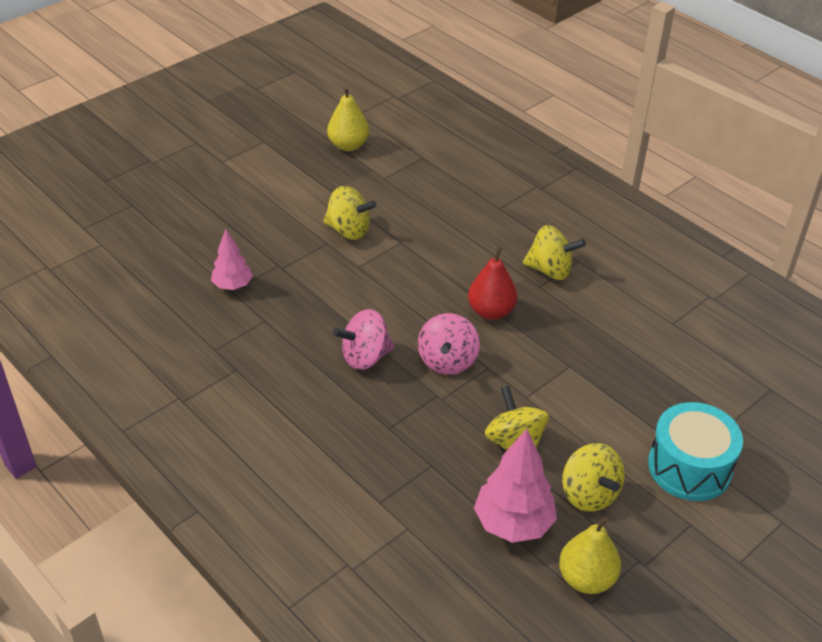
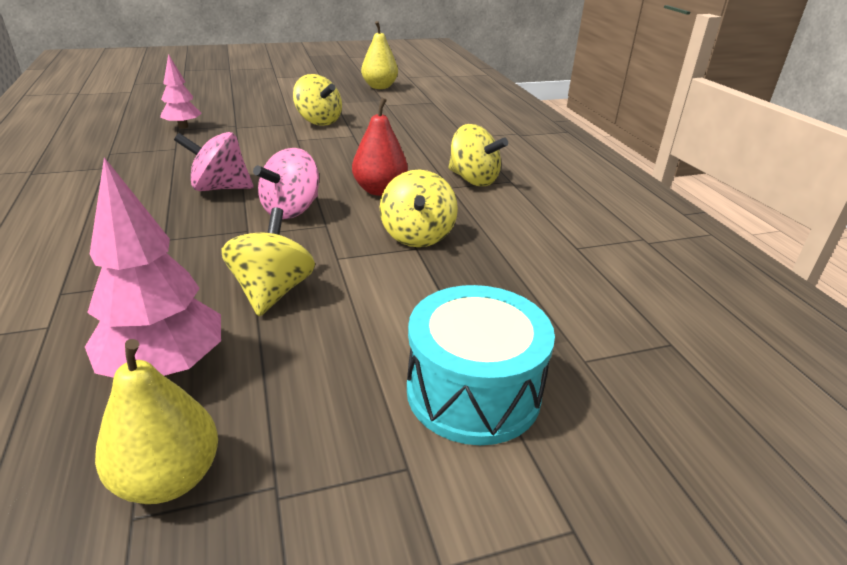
camera: 25 degrees right, 10 degrees down
yellow spinning top [562,443,625,512] -> yellow spinning top moved to [380,170,458,247]

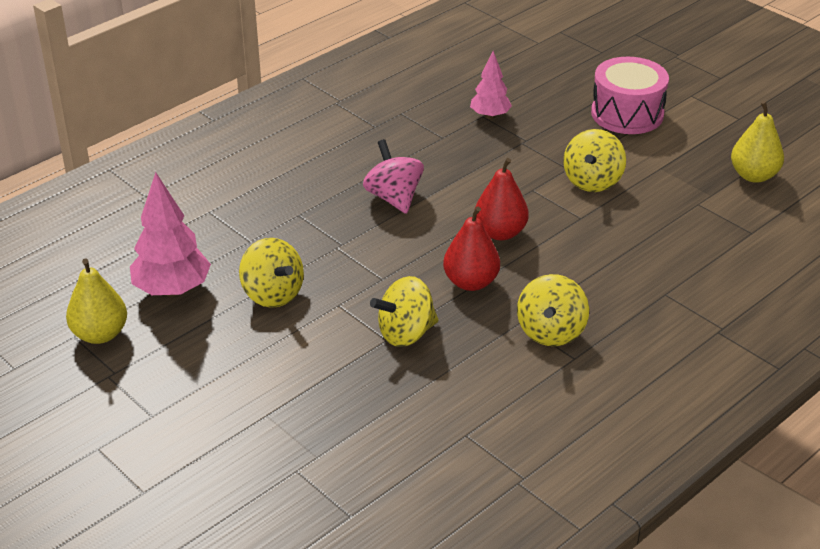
camera: 65 degrees right, 5 degrees up
yellow spinning top [221,207,315,316] -> yellow spinning top turned 75 degrees clockwise [239,238,304,308]
pink spinning top [253,148,319,219] -> none
turquoise drum [407,285,555,445] -> none
none -> red pear [475,158,529,241]
none -> pink drum [591,57,669,134]

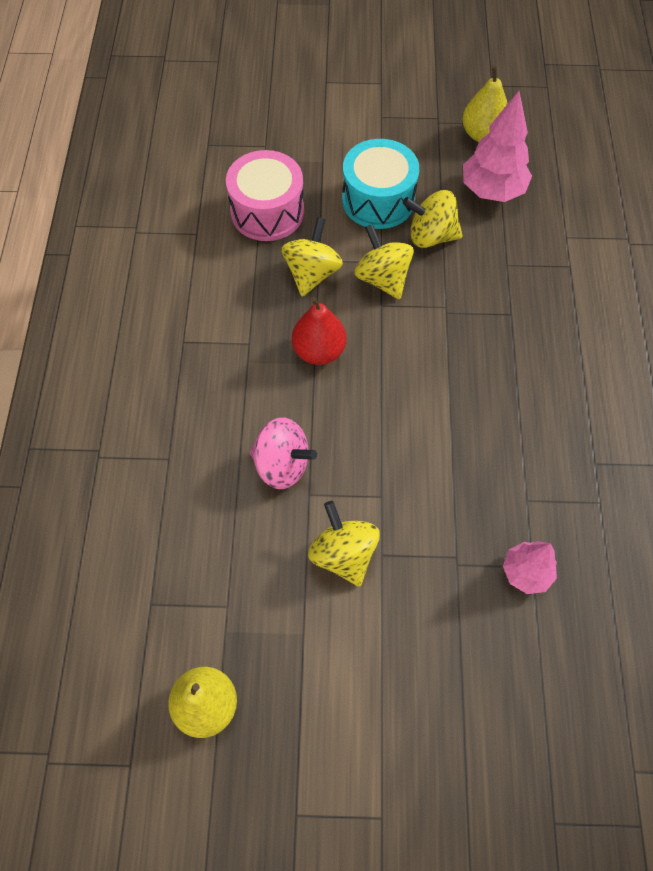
camera: 135 degrees right, 25 degrees up
pink spinning top [363,139,424,214] -> pink spinning top moved to [249,417,317,489]
red pear [475,158,529,241] -> none
yellow spinning top [517,274,589,346] -> yellow spinning top moved to [355,224,414,299]
pink drum [591,57,669,134] -> pink drum moved to [226,150,304,241]
none -> turquoise drum [342,139,419,229]

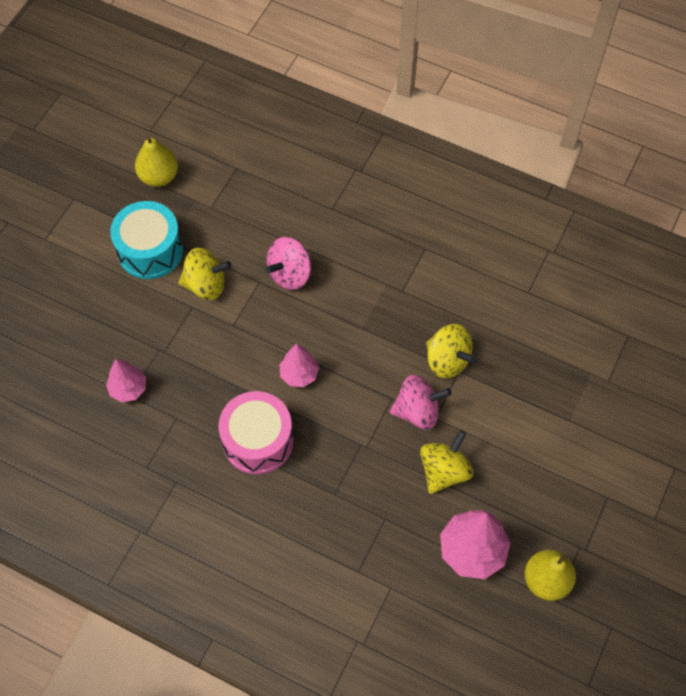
camera: 115 degrees right, 0 degrees up
pink drum [226,150,304,241] -> pink drum moved to [219,391,293,475]
red pear [292,297,347,365] -> none
turquoise drum [342,139,419,229] -> turquoise drum moved to [110,201,183,279]
yellow spinning top [355,224,414,299] -> pink spinning top [390,375,451,430]
none -> pink tree [279,344,319,387]

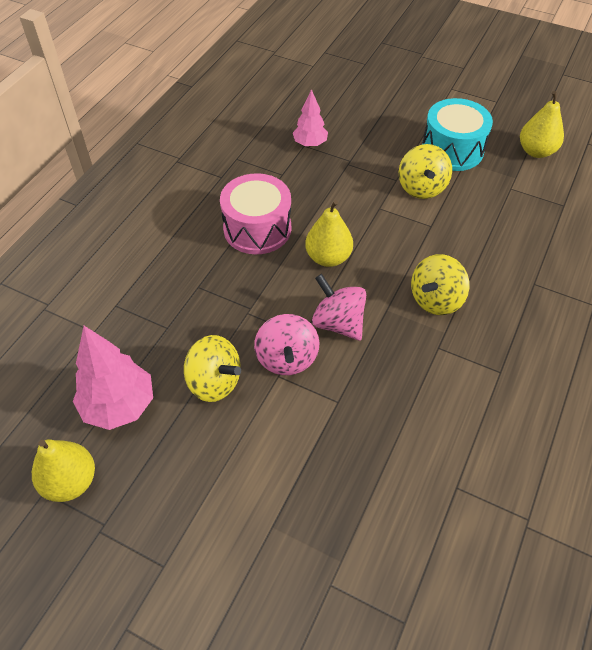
camera: 90 degrees right, 10 degrees down
pink spinning top [265,237,311,290] -> pink spinning top moved to [312,274,366,341]
pink tree [279,344,319,387] -> yellow pear [305,200,353,267]
yellow spinning top [426,324,476,378] -> yellow spinning top moved to [411,254,470,315]

